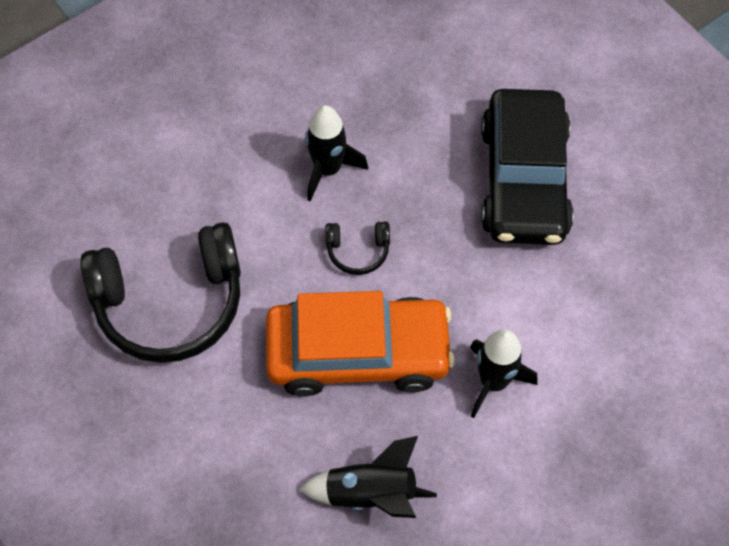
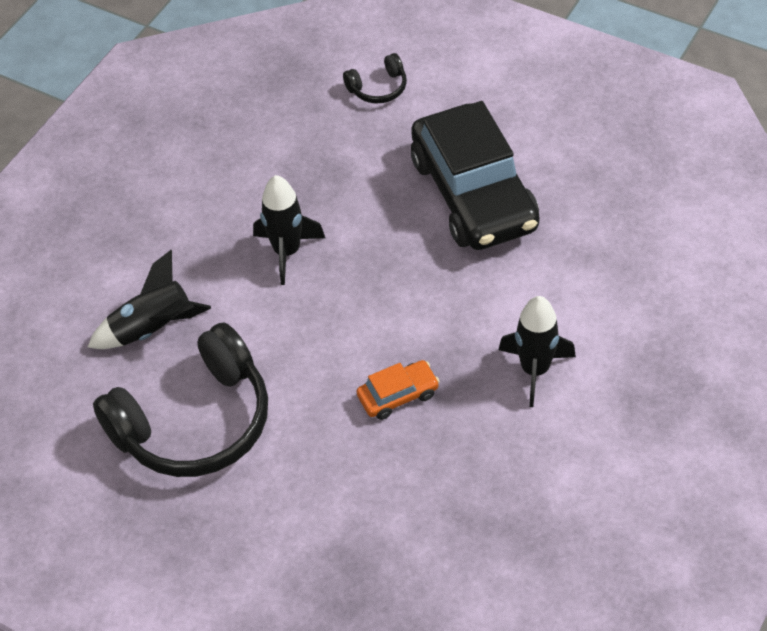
camera: 20 degrees left, 10 degrees down
orange car [266,291,455,397] -> orange car [357,360,440,420], size x0.43
black rocket [299,436,437,518] -> black rocket moved to [88,250,211,349]
black headphones [325,221,390,275] -> black headphones moved to [343,53,407,104]

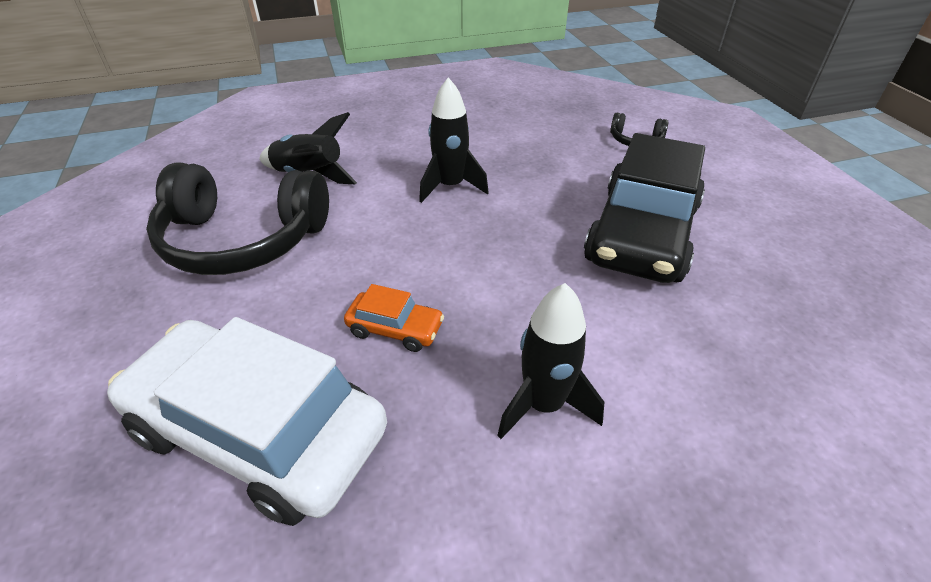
camera: 40 degrees right, 10 degrees down
none -> white car [107,317,387,526]

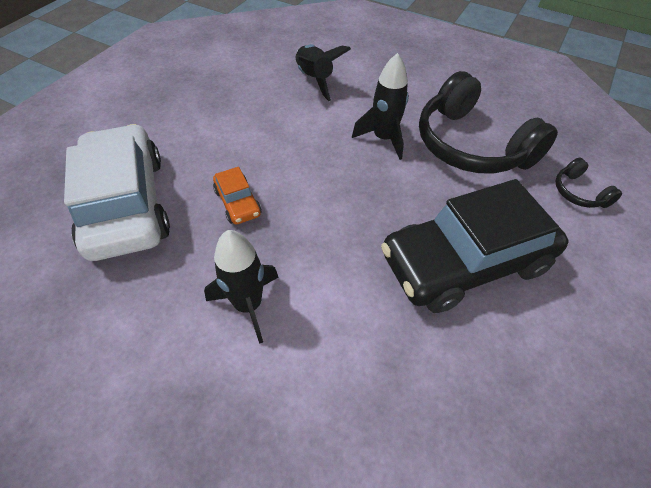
camera: 45 degrees right, 10 degrees up
black headphones [146,162,329,275] -> black headphones moved to [419,71,558,173]

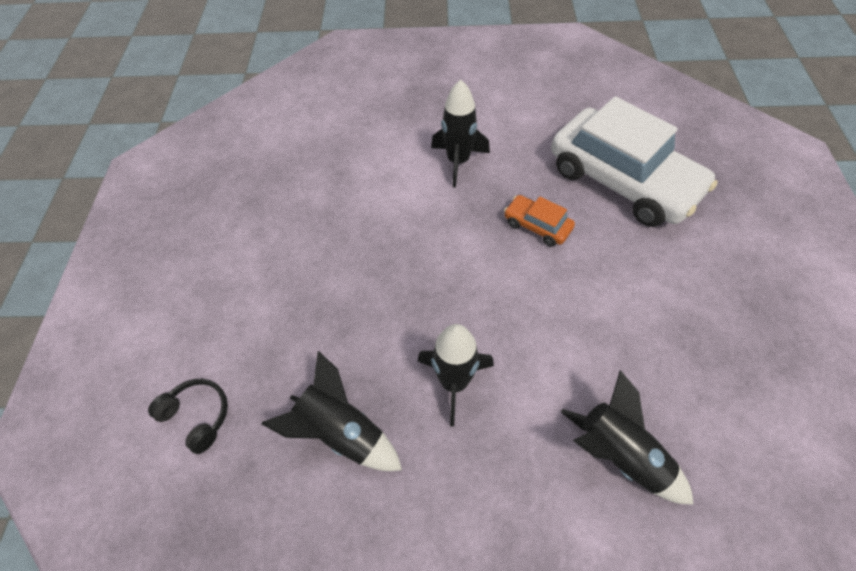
camera: 155 degrees right, 5 degrees up
black car [381,179,568,313] -> none
black headphones [419,71,558,173] -> black rocket [261,351,402,471]

